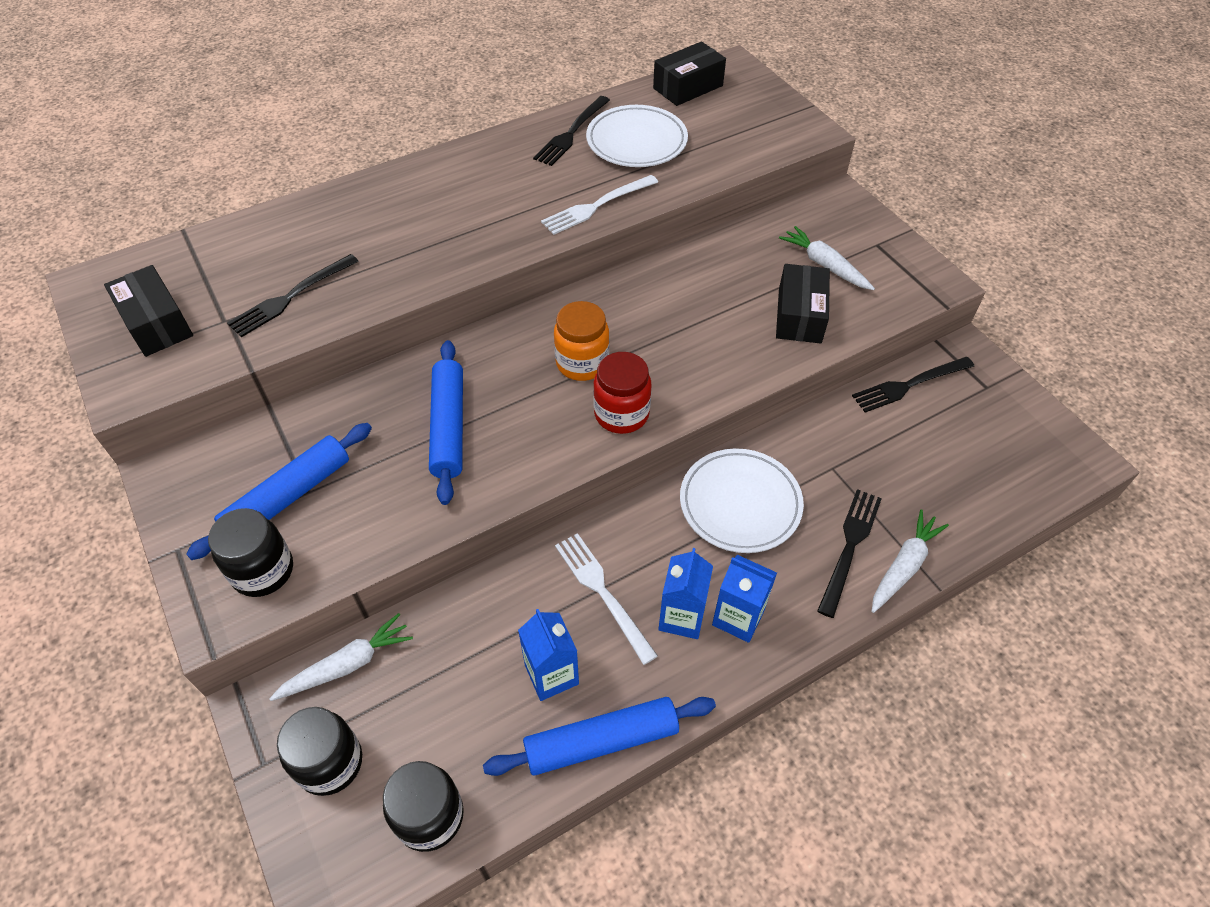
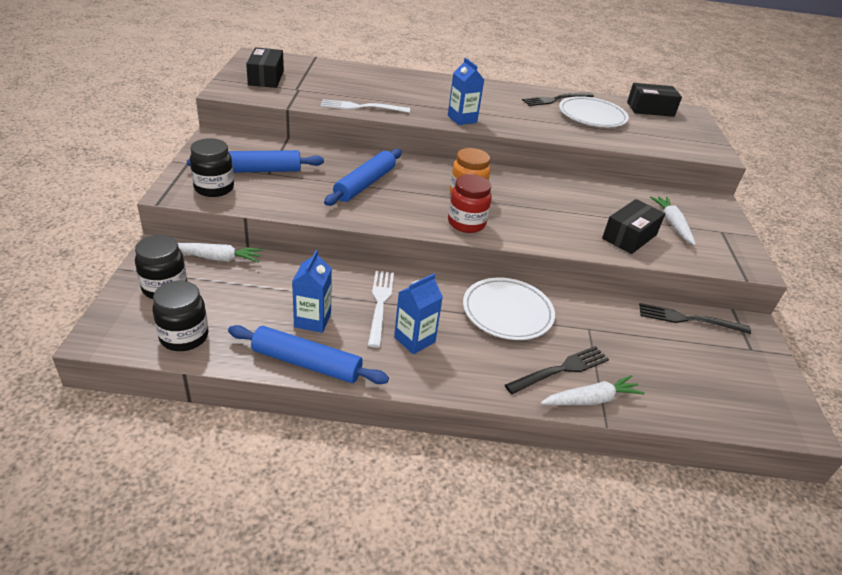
camera: 30 degrees right, 15 degrees down
black fork [227,254,359,337] -> none
white fork [541,175,658,235] -> white fork moved to [320,99,410,113]
blue carton [712,555,777,643] -> blue carton moved to [448,58,484,125]

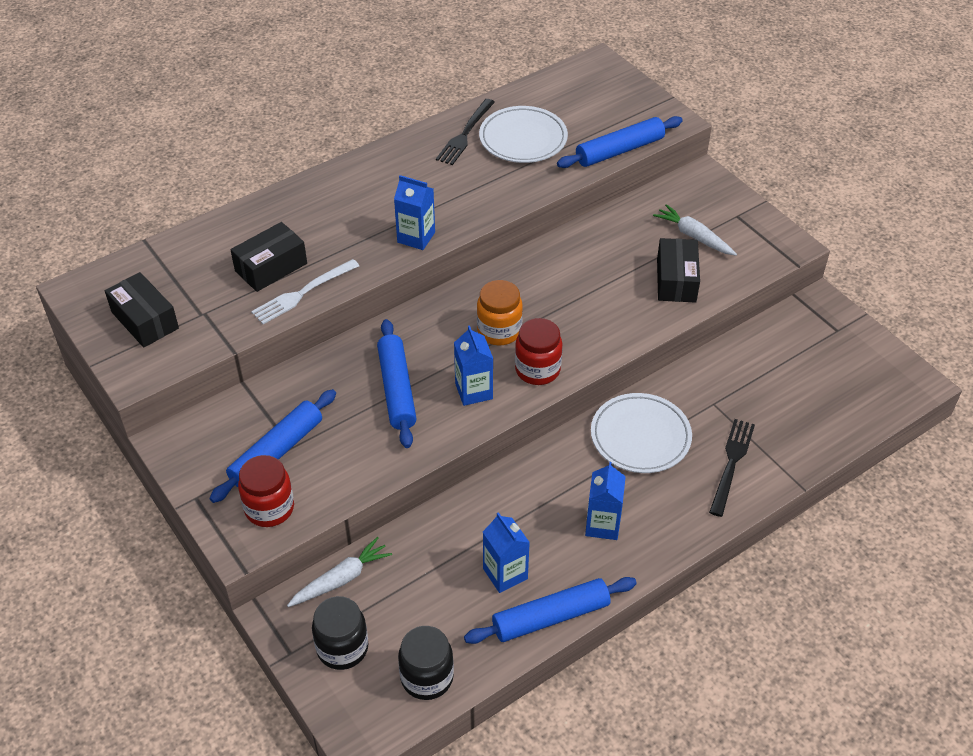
camera: 35 degrees left, 10 degrees up
black jar [190,138,234,197] -> red jar [238,455,294,527]
white fork [368,271,394,348] -> none
white carrot [541,375,645,405] -> none
black box [627,83,682,117] -> black box moved to [230,222,307,292]
black fork [639,303,751,334] -> none
none -> blue carton [454,326,493,406]
none -> blue rolling pin [557,116,683,168]

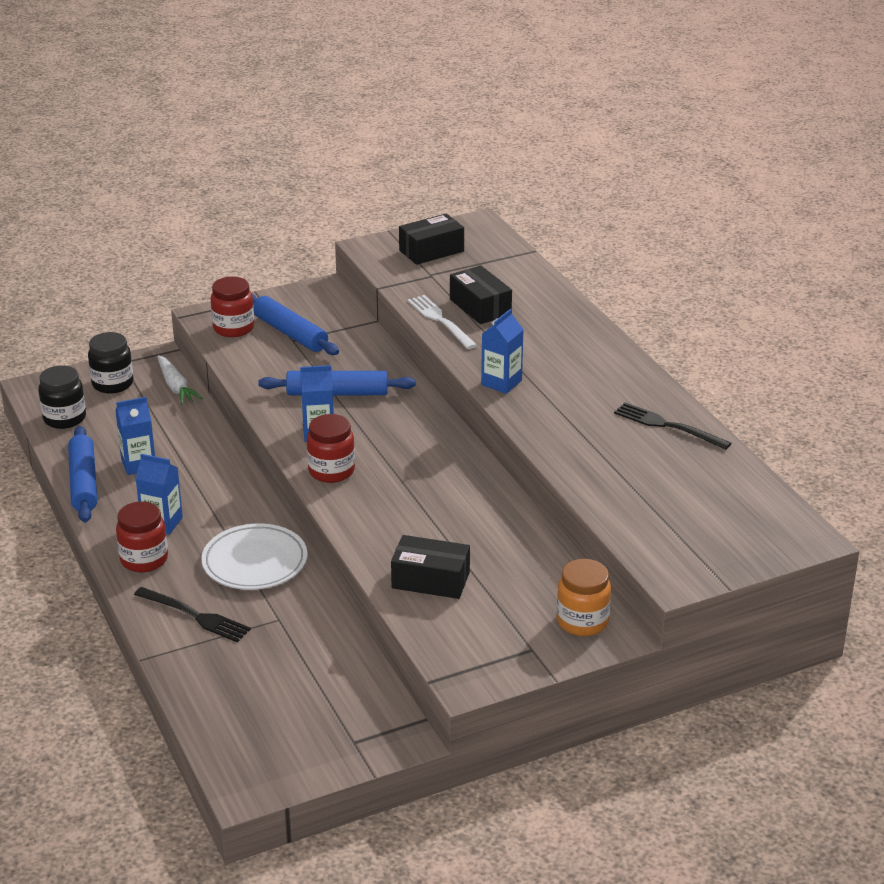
camera: 100 degrees right, 15 degrees down
orange jar [477,280,523,345] -> orange jar moved to [557,559,611,636]
white plate [479,106,568,163] -> none
blue rolling pin [557,116,683,168] -> none
white carrot [653,204,737,256] -> none
none -> red jar [116,501,168,572]

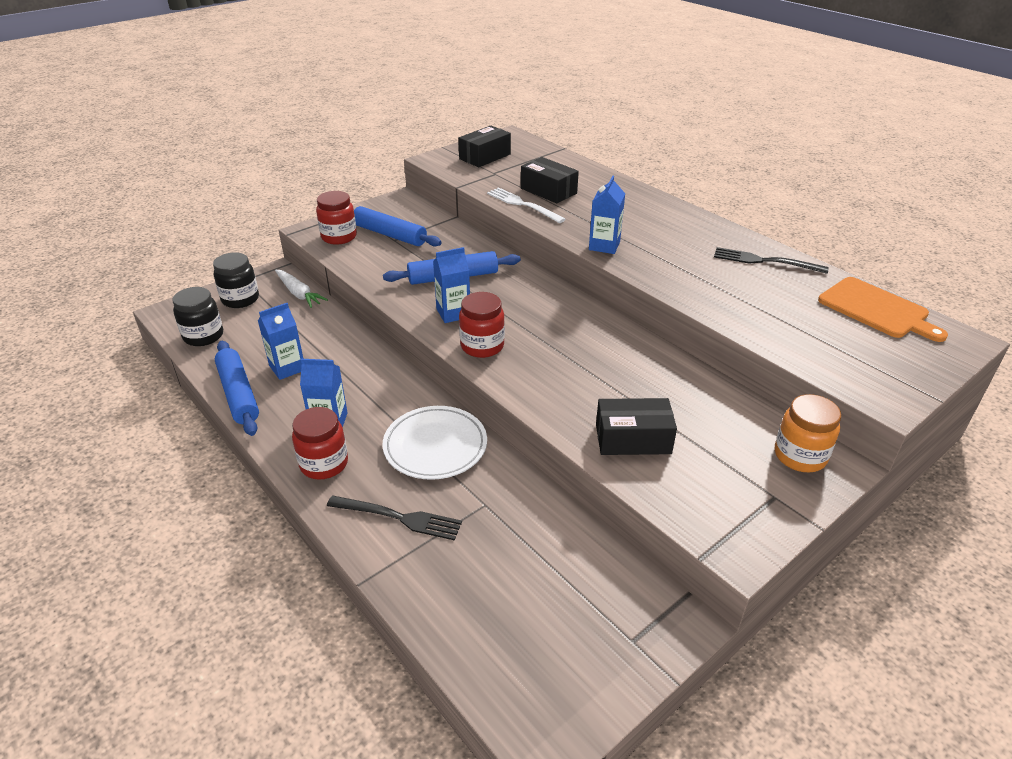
camera: 15 degrees left, 5 degrees up
none -> orange cutting board [818,277,948,342]

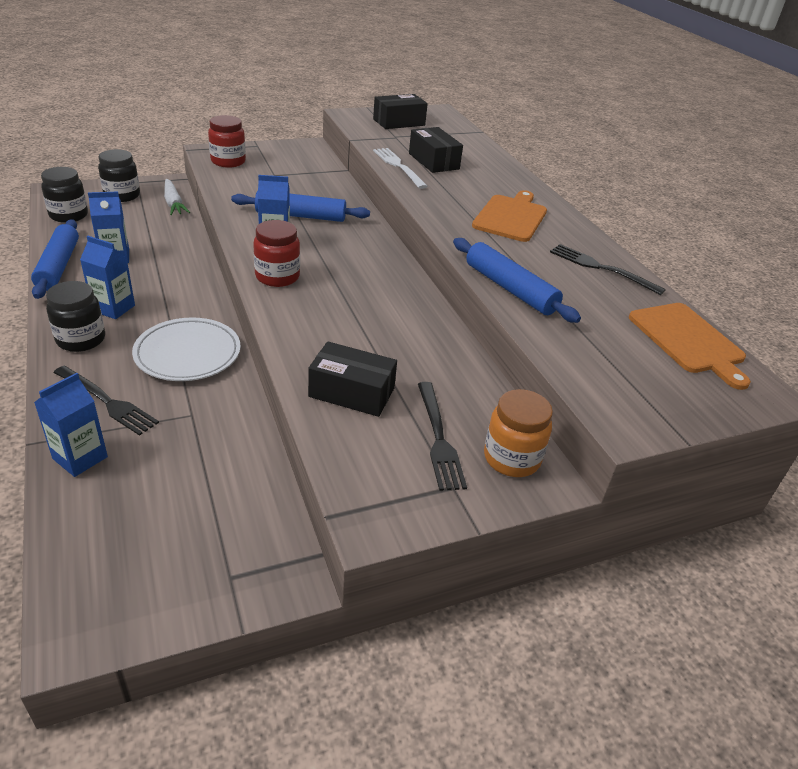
camera: 15 degrees right, 0 degrees up
red jar [292,407,348,480] -> black jar [46,281,105,352]
blue rolling pin [354,206,442,246] -> blue rolling pin moved to [453,238,581,323]
blue carton [589,176,625,254] -> blue carton moved to [34,373,108,477]
none -> black fork [418,382,467,491]
none -> orange cutting board [472,190,547,242]

